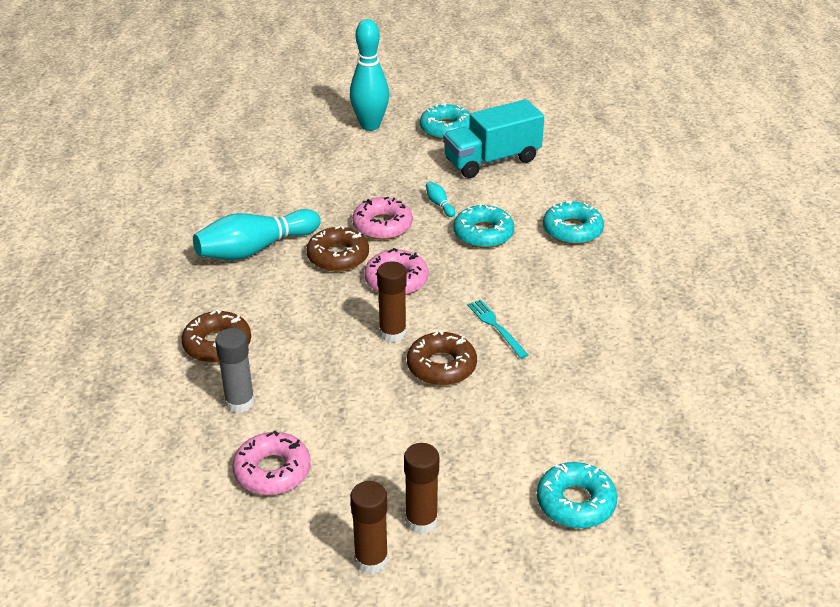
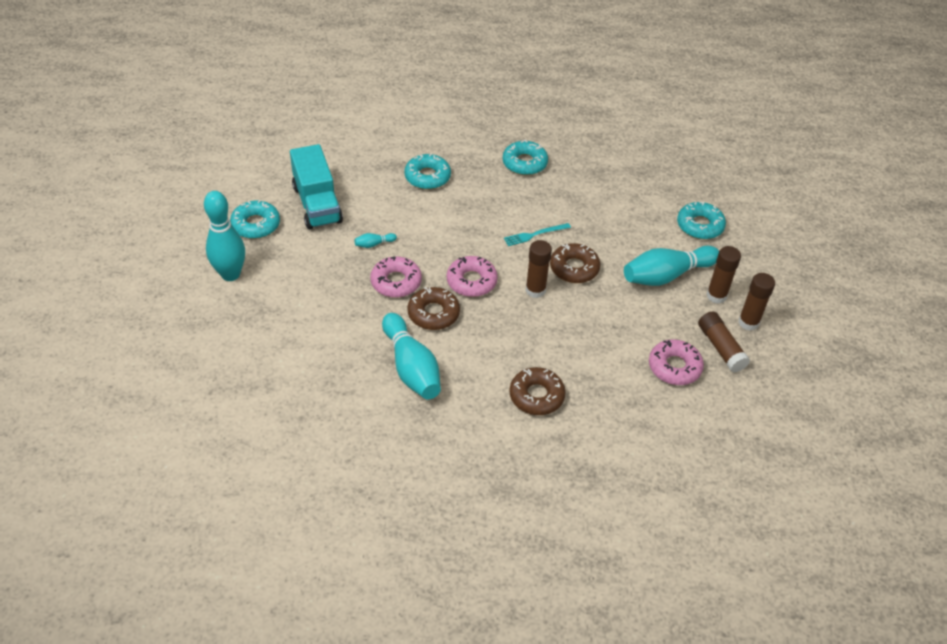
camera: 85 degrees left, 10 degrees up
grey glue stick [215,328,254,413] -> none
turquoise donut [453,204,514,248] -> turquoise donut moved to [503,140,548,175]
none -> turquoise bowling pin [624,246,719,286]
none -> brown glue stick [698,312,750,373]

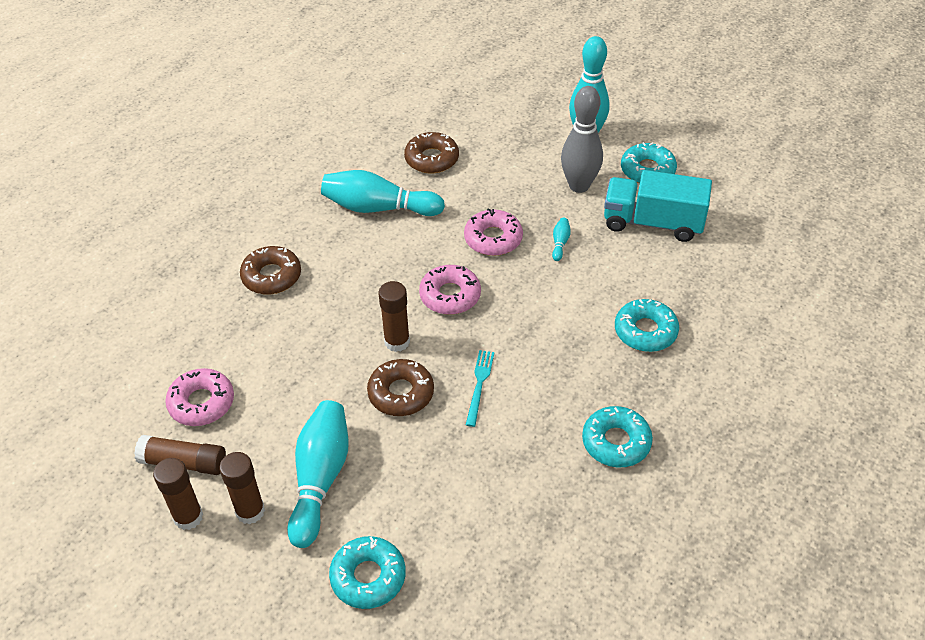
camera: 125 degrees right, 0 degrees up
brown donut [407,287,460,330] -> brown donut moved to [404,132,459,173]
none -> grey bowling pin [561,86,603,193]

